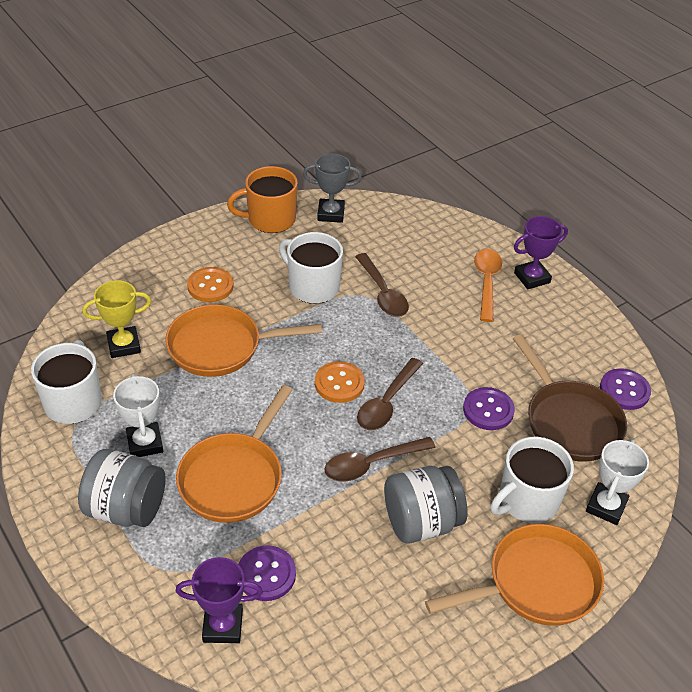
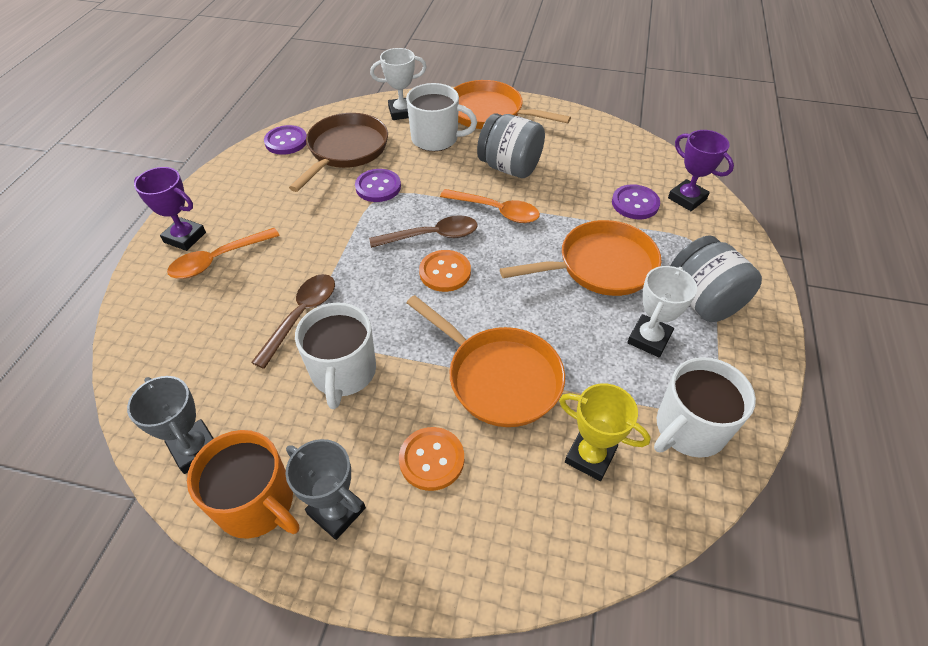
camera: 130 degrees left, 5 degrees up
brown spoon [324,437,436,482] -> orange spoon [440,189,540,223]
none -> grey trophy [285,439,366,540]

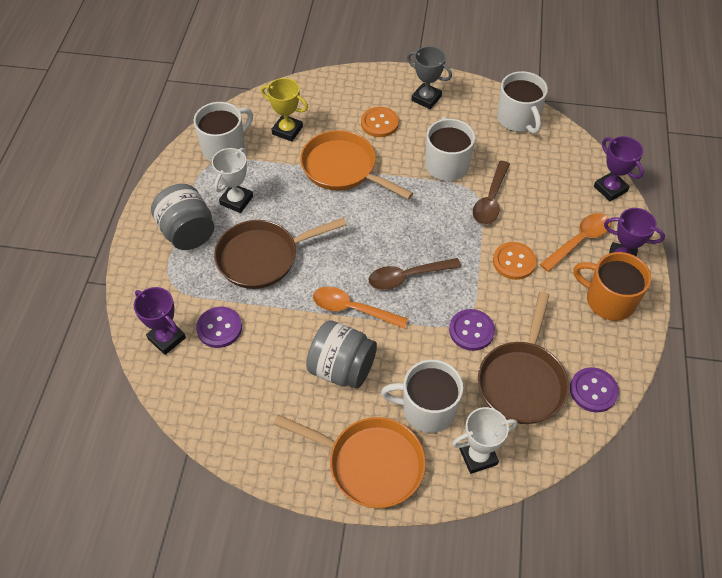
camera: 175 degrees right, 5 degrees up
grey trophy [127,376,214,474] -> white mug [497,71,548,134]
orange mug [187,430,299,539] -> orange mug moved to [573,252,651,321]
orange button [419,250,471,292] -> orange button moved to [493,242,536,280]
orange pan [500,220,661,296] -> brown pan [214,218,347,289]
none -> purple trophy [594,136,644,201]

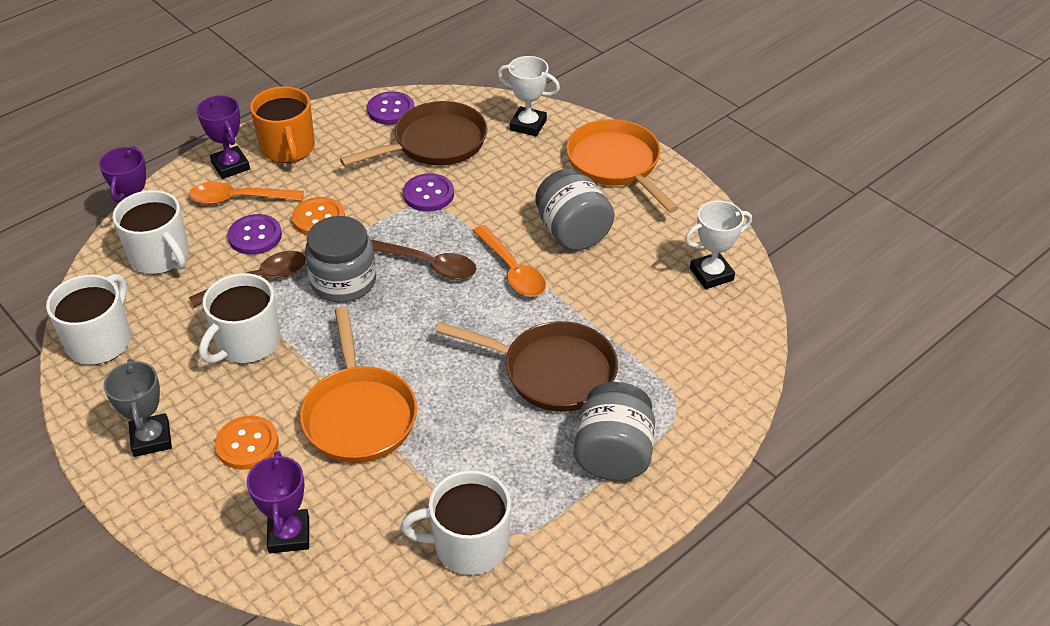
camera: 140 degrees left, 10 degrees down
purple trophy [134,287,186,355] -> purple trophy moved to [246,451,309,553]
purple button [196,307,242,348] -> purple button moved to [228,214,282,255]
white trophy [212,148,253,213] -> white trophy moved to [685,201,752,289]
yellow trophy [261,78,308,142] -> none
white mug [381,360,463,433] -> white mug moved to [113,190,189,274]
none -> grey jar [305,216,376,302]

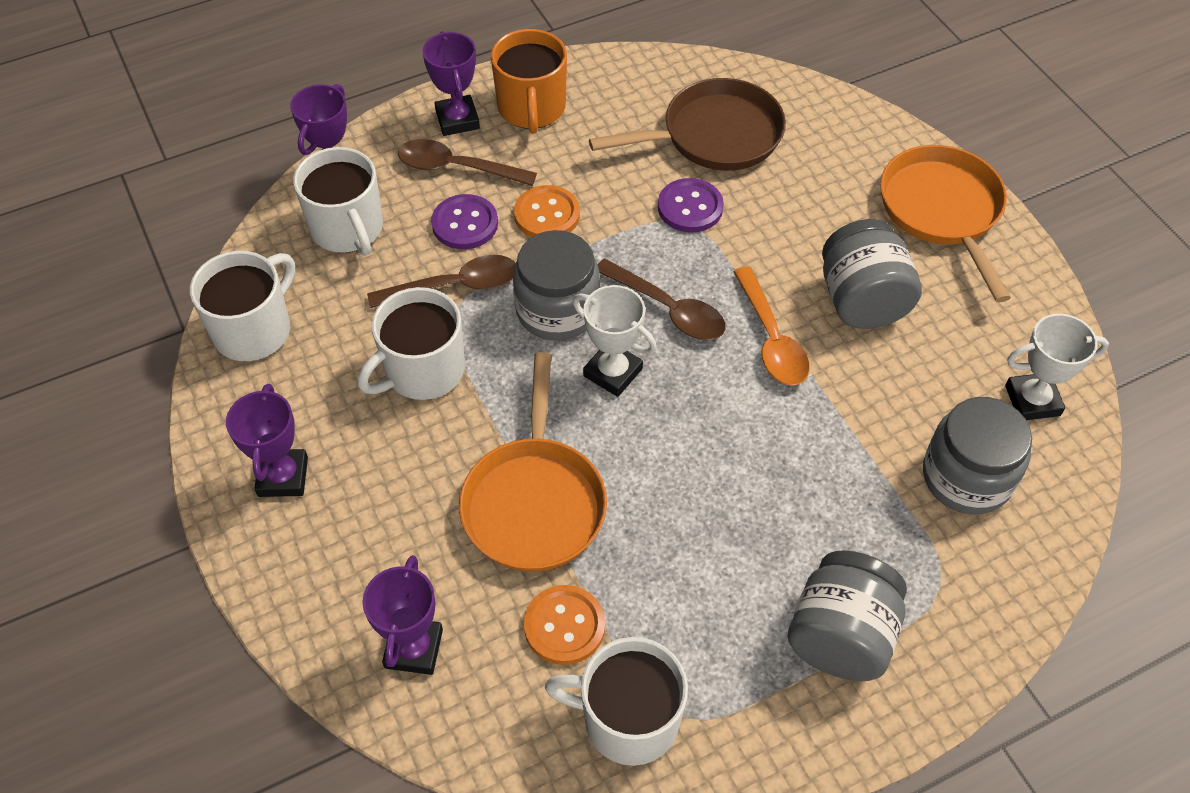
camera: 15 degrees right, 10 degrees up
grey trophy [103,359,172,457] -> purple trophy [226,384,308,497]
orange spoon [189,182,304,204] -> brown spoon [398,139,537,186]
orange button [215,415,279,470] -> orange button moved to [524,585,605,665]
purple button [367,91,414,125] -> none
brown pan [436,321,618,412] -> none
white trophy [497,56,560,136] -> white trophy moved to [573,285,657,397]
none -> grey jar [923,397,1032,514]

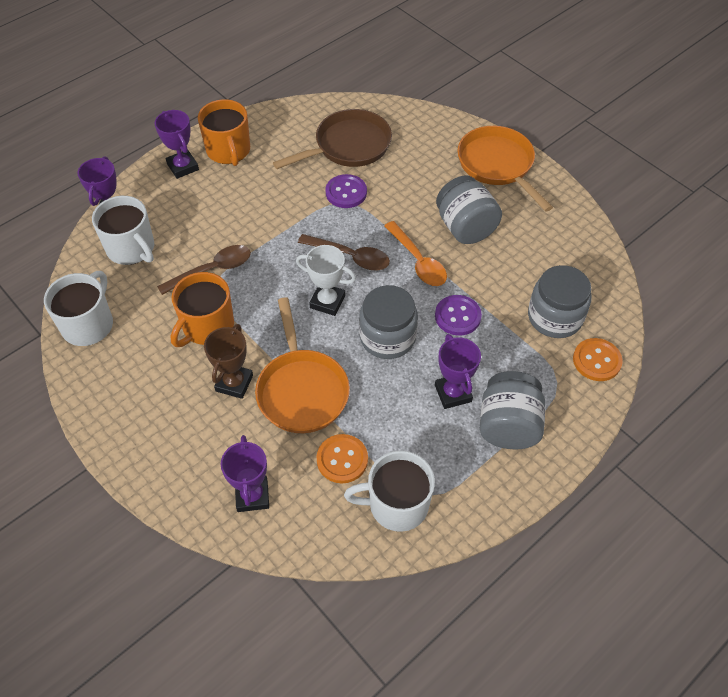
camera: 15 degrees left, 0 degrees up
purple trophy [226,384,308,497] -> purple trophy moved to [435,334,481,409]
white mug [358,287,465,400] -> orange mug [171,272,234,347]
brown spoon [398,139,537,186] -> none
purple button [431,194,498,249] -> purple button moved to [435,295,482,336]
grey jar [513,230,600,340] -> grey jar moved to [359,285,418,359]
orange button [514,185,580,237] -> orange button moved to [573,338,622,381]
white trophy [1005,314,1109,420] -> none
none -> brown trophy [204,324,253,399]

